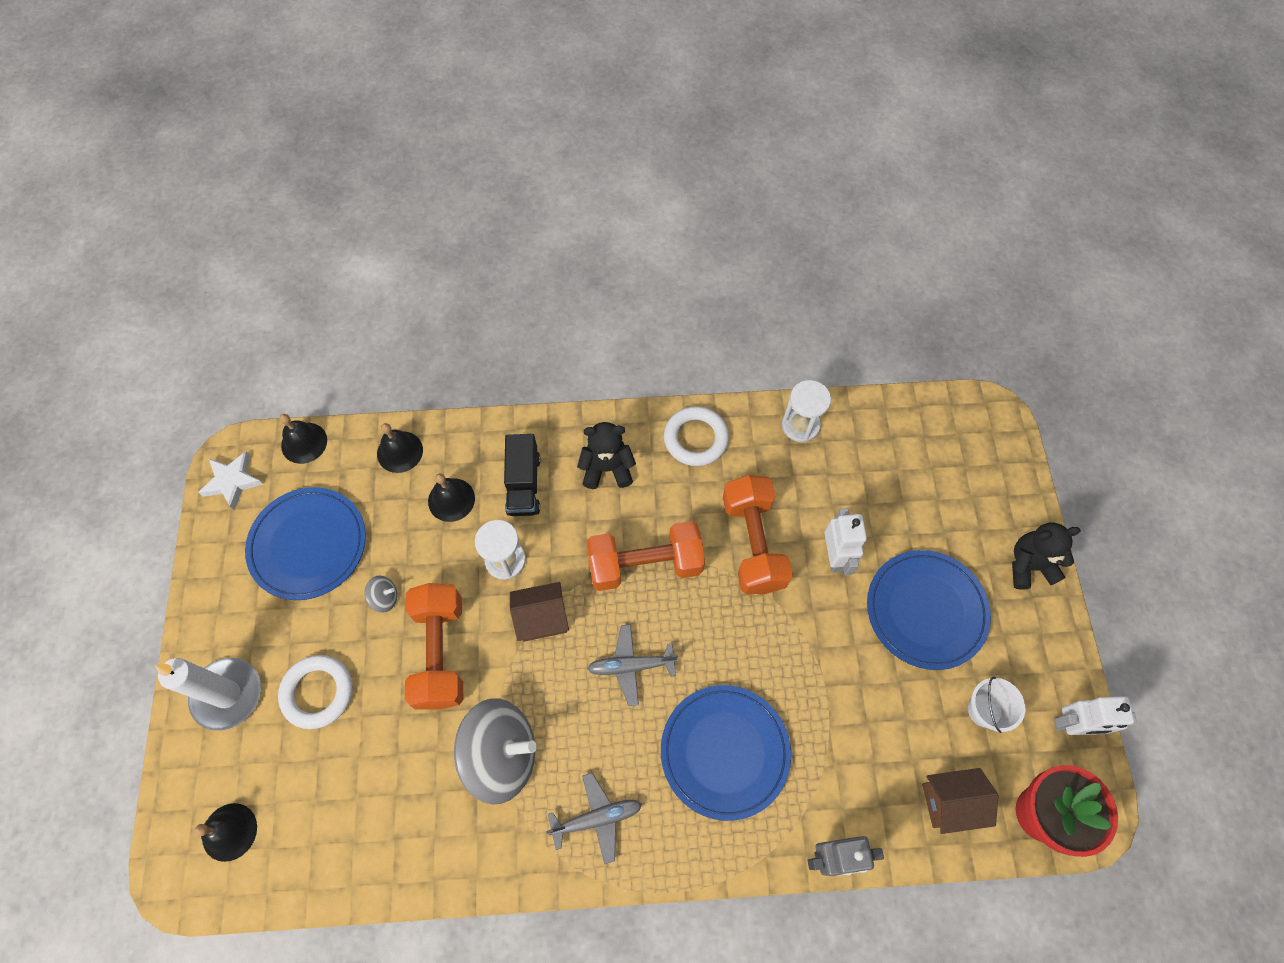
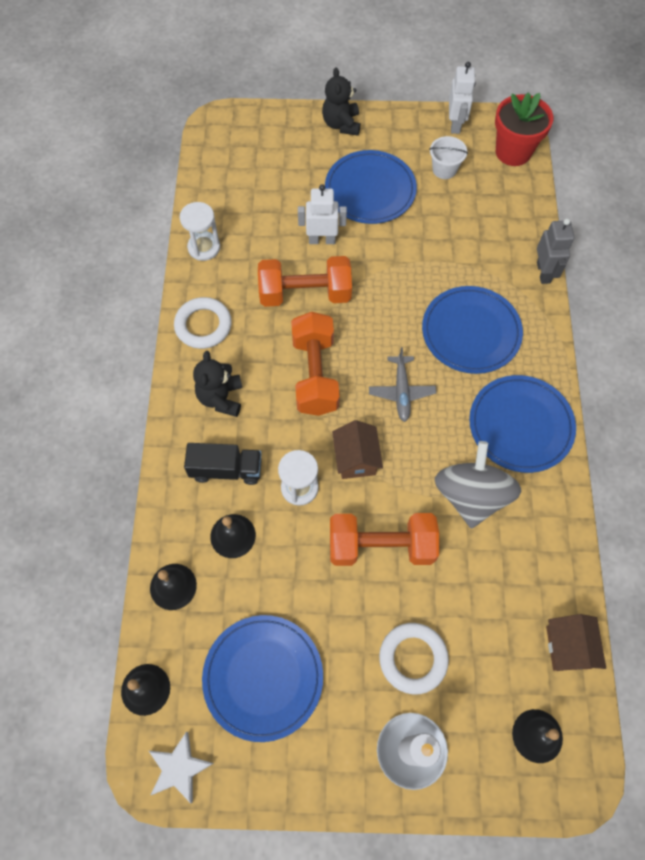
camera: 85 degrees left, 0 degrees up
grey spinning top [365,575,397,612] -> none
grey plane [546,773,642,865] -> blue plate [469,375,576,473]
brown house [922,768,998,834] -> brown house moved to [546,614,606,671]

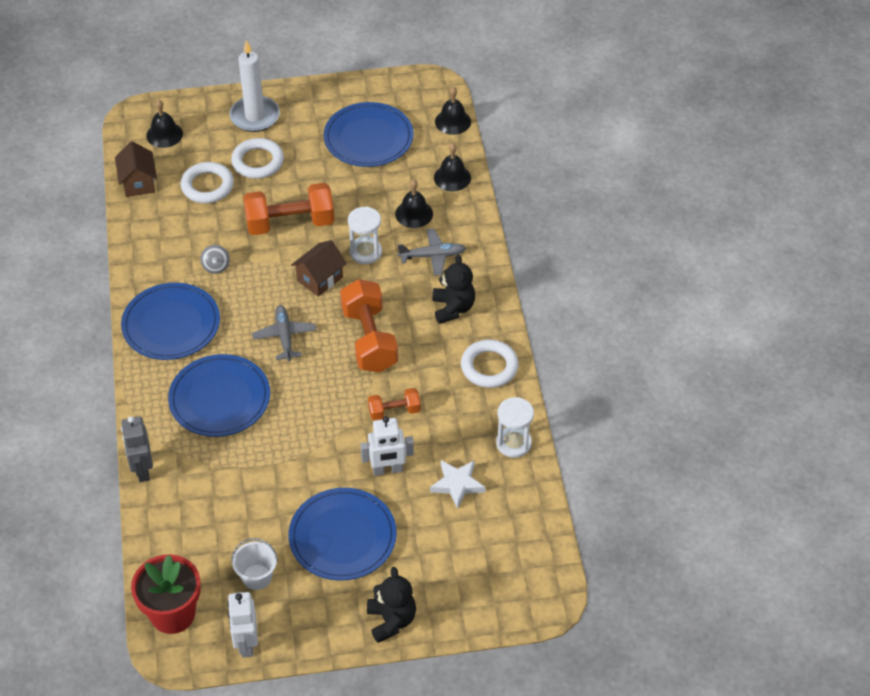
camera: 170 degrees right, 15 degrees down
white star [149,732,214,803] -> white star moved to [430,460,486,509]
black truck [184,443,262,485] -> grey plane [398,229,466,276]
orange dumbbell [258,256,352,307] -> orange dumbbell [368,388,421,421], size x0.53
brown house [332,420,383,479] -> brown house turned 60 degrees clockwise [291,240,347,297]
grey spinning top [435,441,522,528] -> grey spinning top [200,245,230,274], size x0.40
none -> white ring [181,162,234,203]

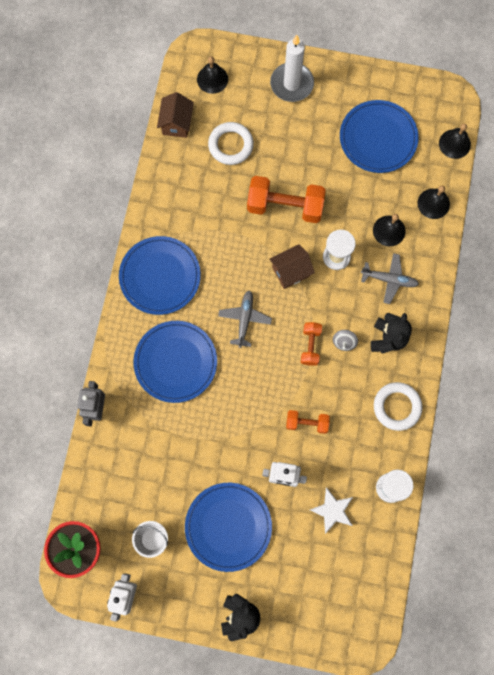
camera: 20 degrees right, 25 degrees up
grey spinning top [200,245,230,274] -> grey spinning top moved to [333,330,358,351]
white ring [231,138,284,179] -> none
orange dumbbell [340,279,398,373] -> orange dumbbell [301,322,322,366], size x0.53

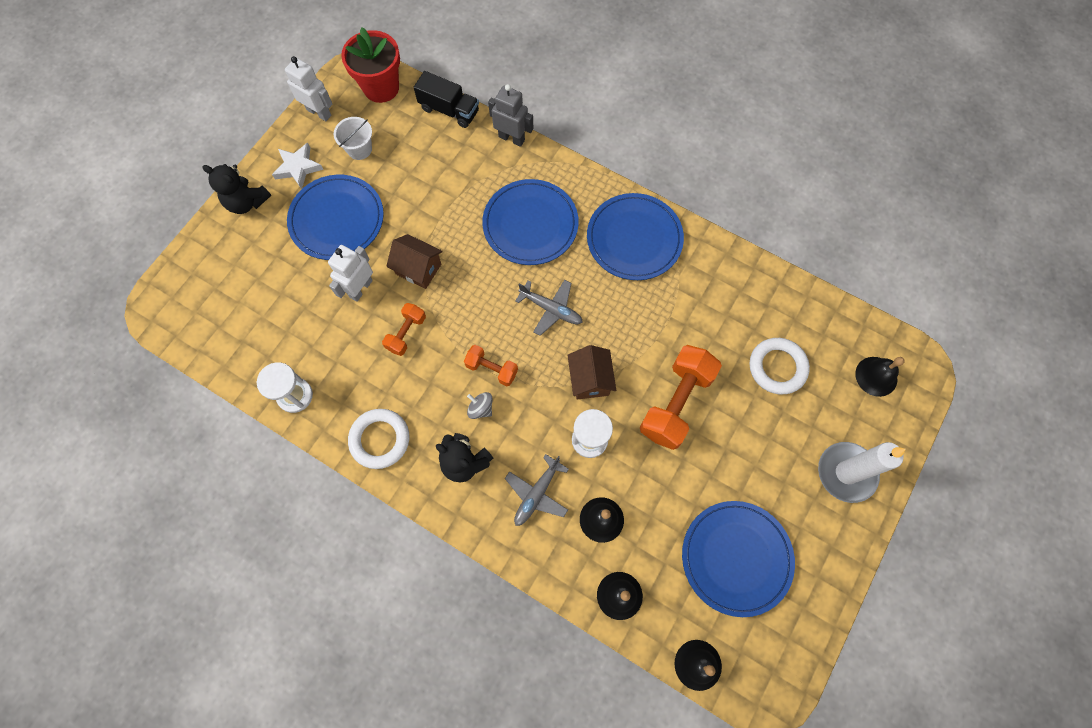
camera: 110 degrees right, 5 degrees down
brown house [157,92,194,138] -> brown house moved to [386,234,443,289]
white star [310,487,353,534] -> white star moved to [272,143,324,189]
none -> black truck [414,71,479,128]

